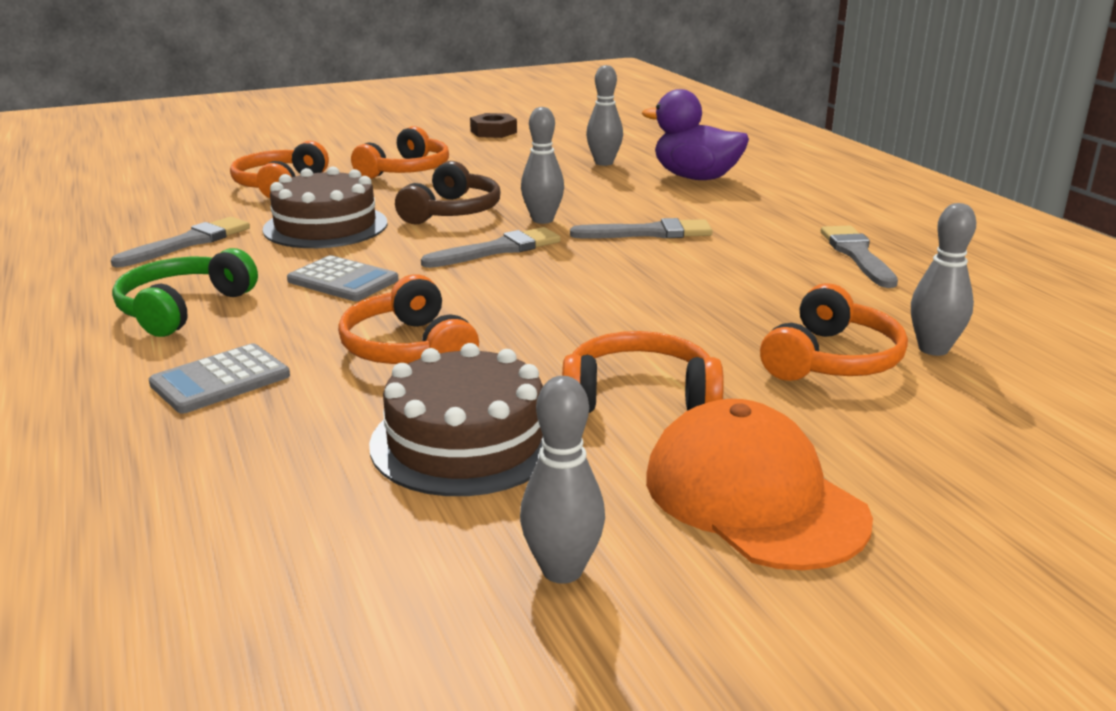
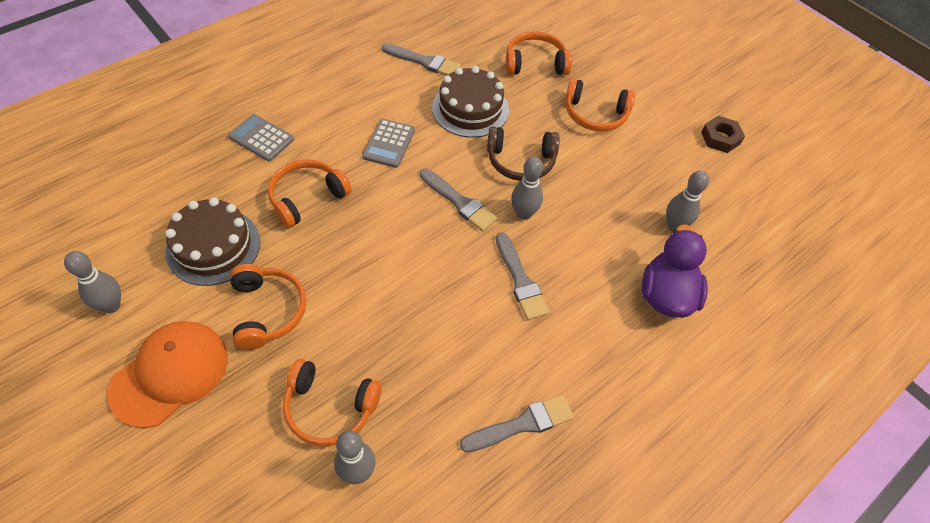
camera: 70 degrees right, 30 degrees up
green headphones [112,248,258,337] -> none

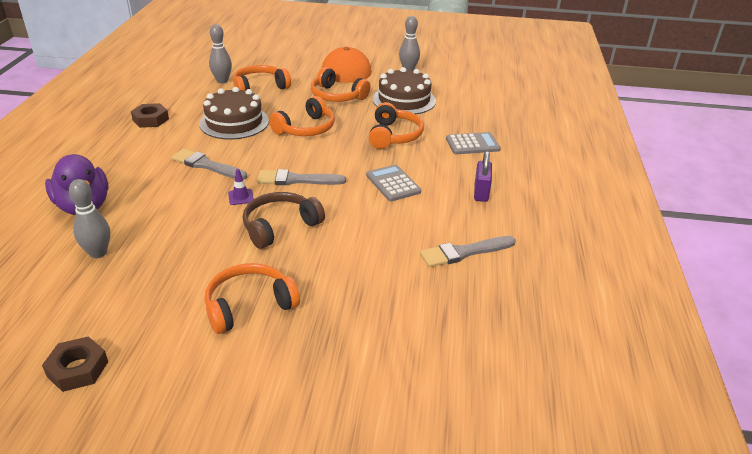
camera: 140 degrees right, 20 degrees down
brown cake [432,66,509,138] -> brown cake moved to [199,87,269,140]
grey brush [460,395,574,452] -> brown nut [131,103,169,128]
orange headphones [505,31,572,75] -> orange headphones moved to [269,96,335,136]
grey bowling pin [511,157,543,220] -> purple traffic cone [228,169,254,205]
none -> purple padlock [474,151,492,202]

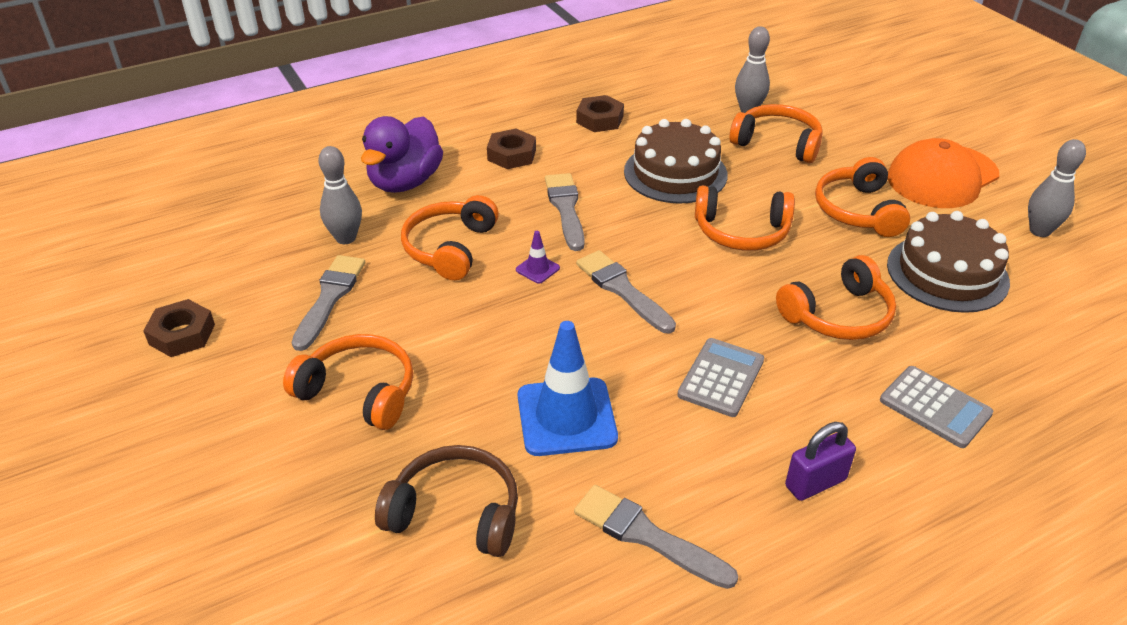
camera: 55 degrees right, 5 degrees up
brown headphones [243,192,325,249] -> brown headphones moved to [375,445,518,557]
none -> grey brush [292,255,365,351]
none -> orange headphones [401,195,499,280]
none -> brown nut [487,129,536,169]
none -> blue traffic cone [518,321,618,456]

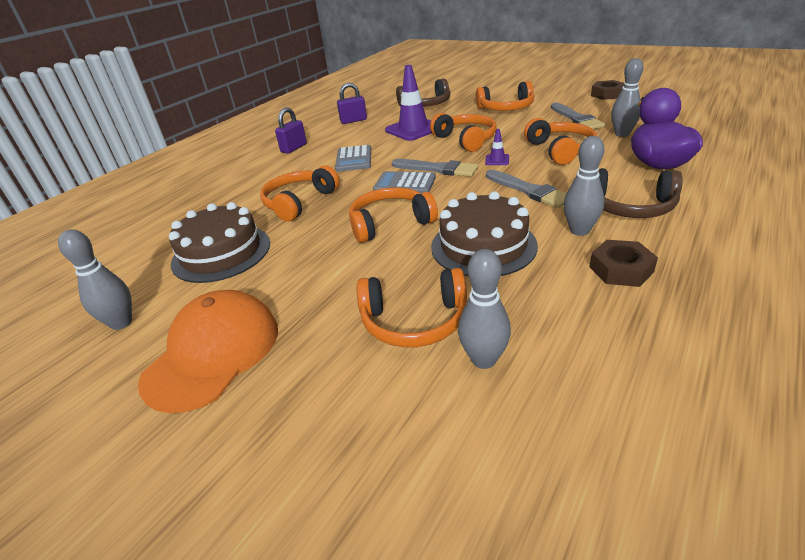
camera: 155 degrees right, 5 degrees down
brown nut [487,129,536,169] -> brown headphones [598,168,683,218]
blue traffic cone [518,321,618,456] -> purple traffic cone [385,65,432,141]
grey brush [574,485,738,589] -> purple padlock [337,83,367,124]
orange headphones [815,157,910,237] -> orange headphones moved to [430,113,497,152]
grey calculator [880,366,993,448] -> grey calculator moved to [373,171,436,193]
none -> grey bowling pin [563,136,604,236]

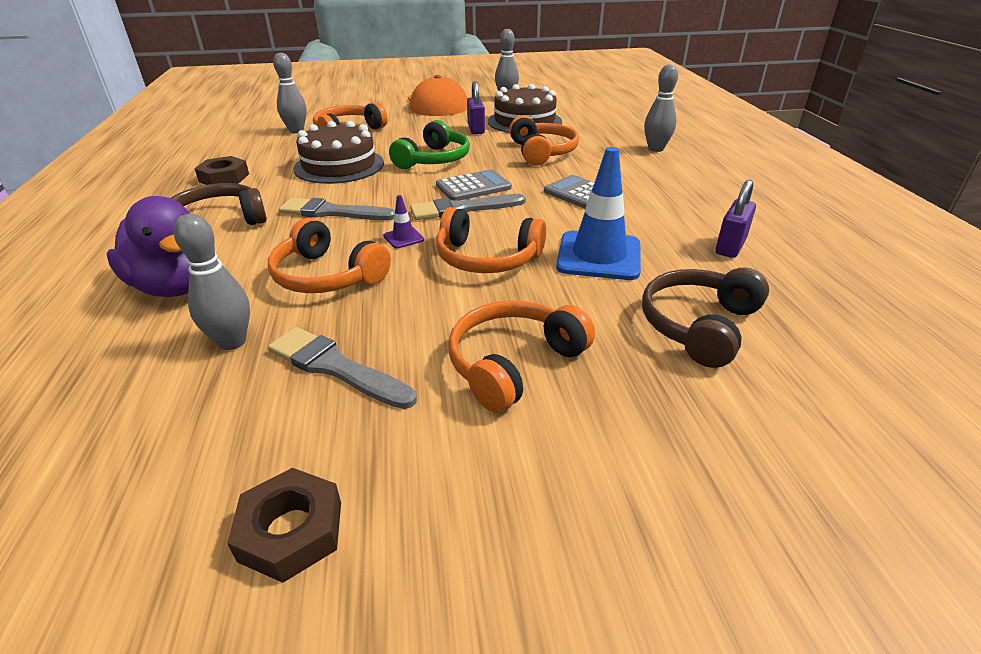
camera: 135 degrees right, 0 degrees up
purple padlock [275,107,307,154] -> purple padlock moved to [467,81,485,134]
orange headphones [349,187,438,243] -> green headphones [389,120,470,169]
purple traffic cone [385,65,432,141] -> blue traffic cone [556,147,641,280]
grey bowling pin [563,136,604,236] -> grey bowling pin moved to [644,64,678,152]

